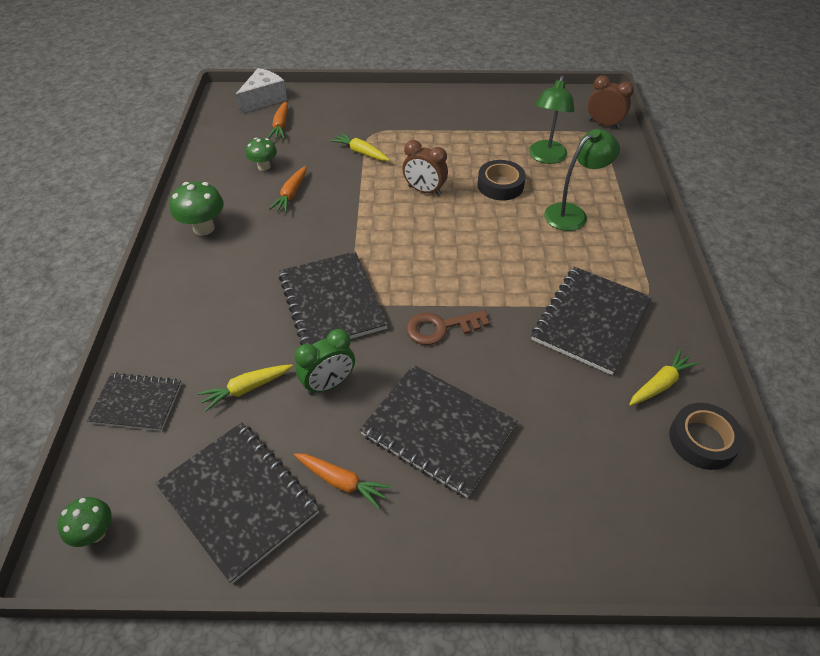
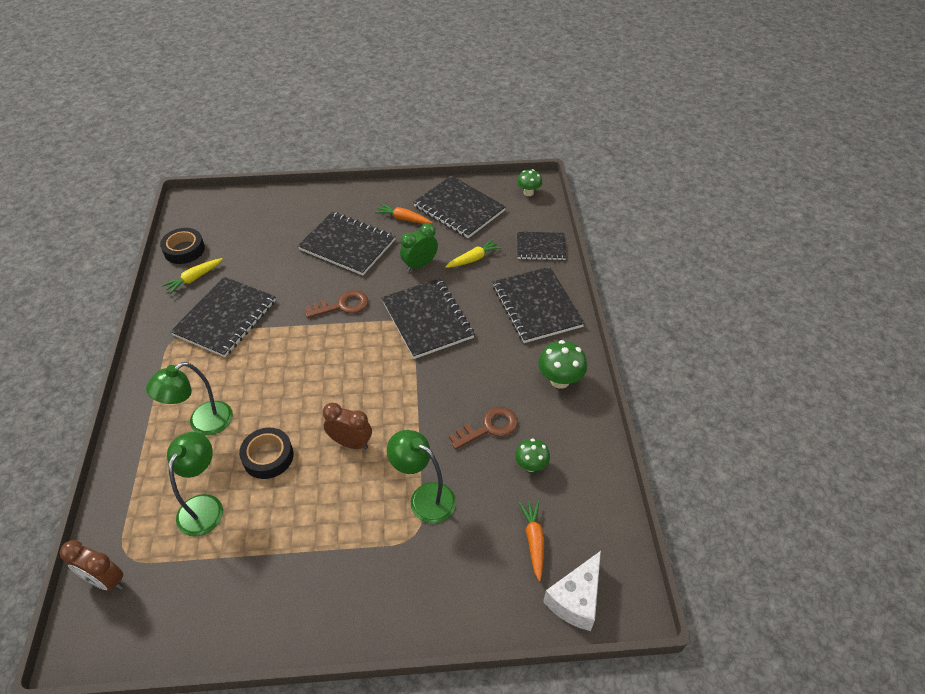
camera: 175 degrees right, 0 degrees up
orange carrot [269,166,306,213] -> brown key [449,407,518,449]
yellow carrot [330,132,390,161] -> green lamp [387,430,456,523]
none -> black notebook [493,267,585,343]

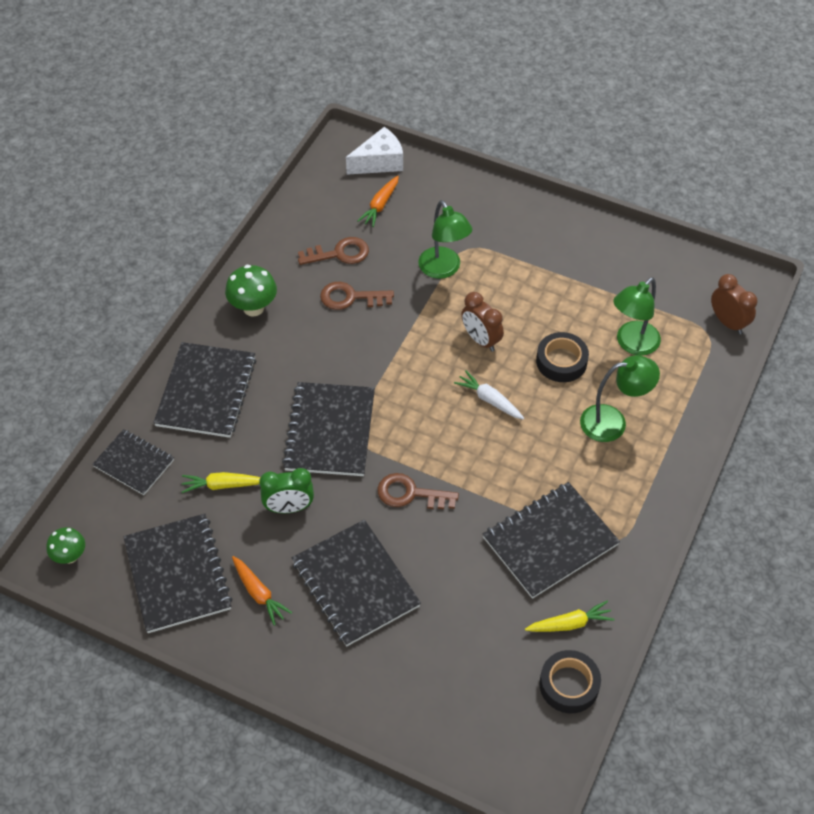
camera: 150 degrees left, 5 degrees up
green mushroom [515,438,550,472] -> brown key [298,237,369,265]
none -> white carrot [454,370,524,420]

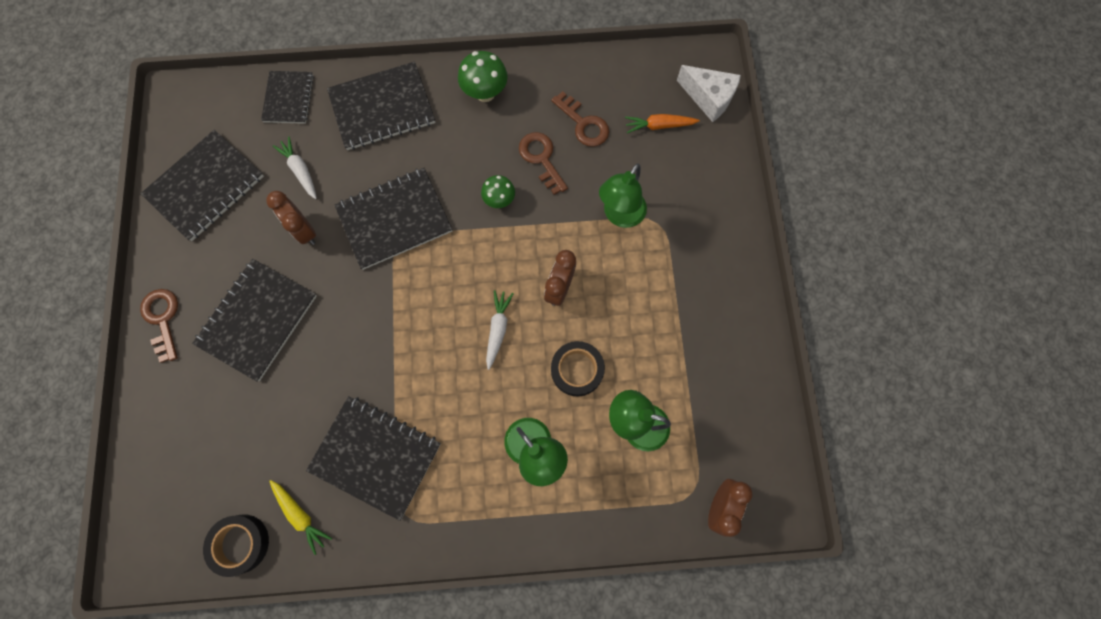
camera: 60 degrees right, 20 degrees up
green mushroom [46,527,85,564] -> green mushroom moved to [481,175,515,208]
yellow carrot [182,472,260,493] -> white carrot [273,137,317,199]
orange carrot [232,556,292,626] -> none
green clock [259,468,314,513] -> brown clock [266,191,316,245]
brown key [378,473,459,509] -> brown key moved to [140,289,178,363]

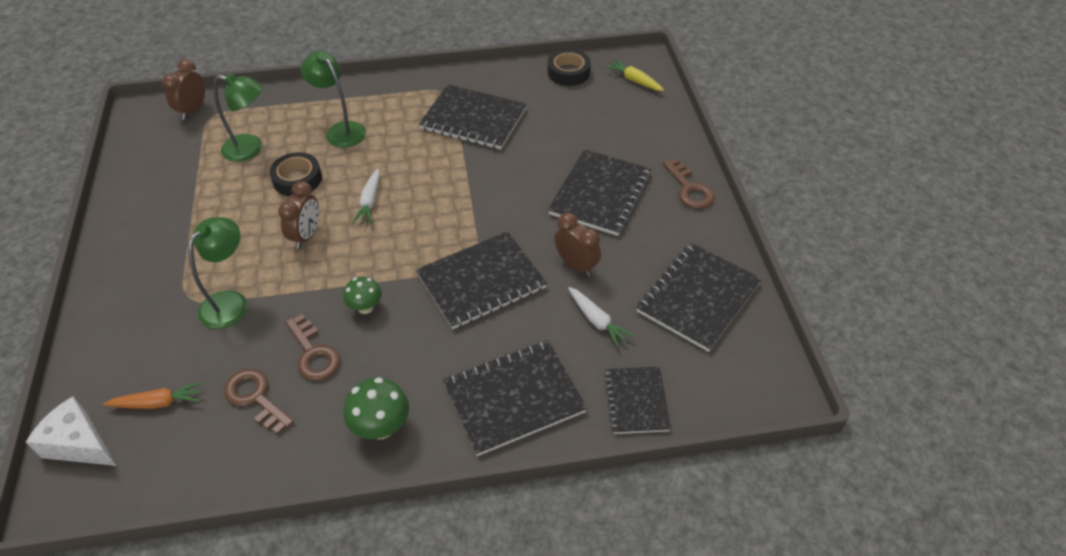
camera: 175 degrees right, 25 degrees down
yellow carrot [269,480,332,555] -> yellow carrot moved to [605,59,664,91]

